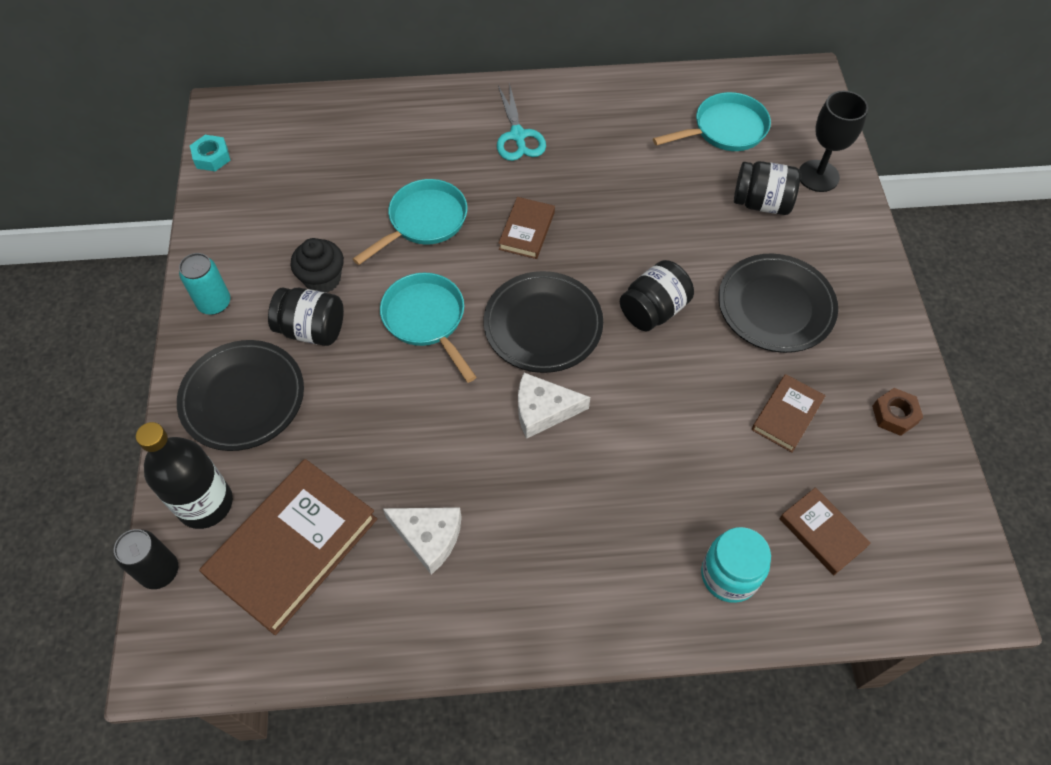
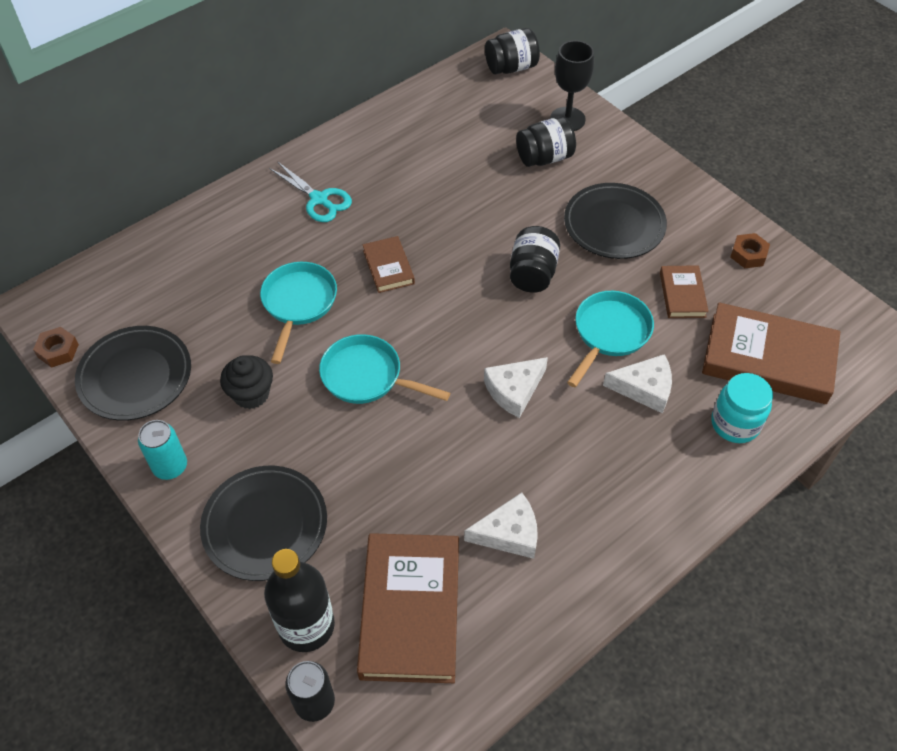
camera: 35 degrees left, 5 degrees down
turquoise nut [190,135,231,171] -> brown nut [33,327,79,368]
black jar [268,287,344,346] -> black jar moved to [485,28,540,74]
black plate [483,271,603,373] -> black plate moved to [75,326,191,421]
turquoise pan [653,92,771,151] -> turquoise pan moved to [567,291,654,387]
brown book [779,487,871,575] -> brown book [702,302,840,404], size x1.96
none -> white cheese [603,354,672,413]

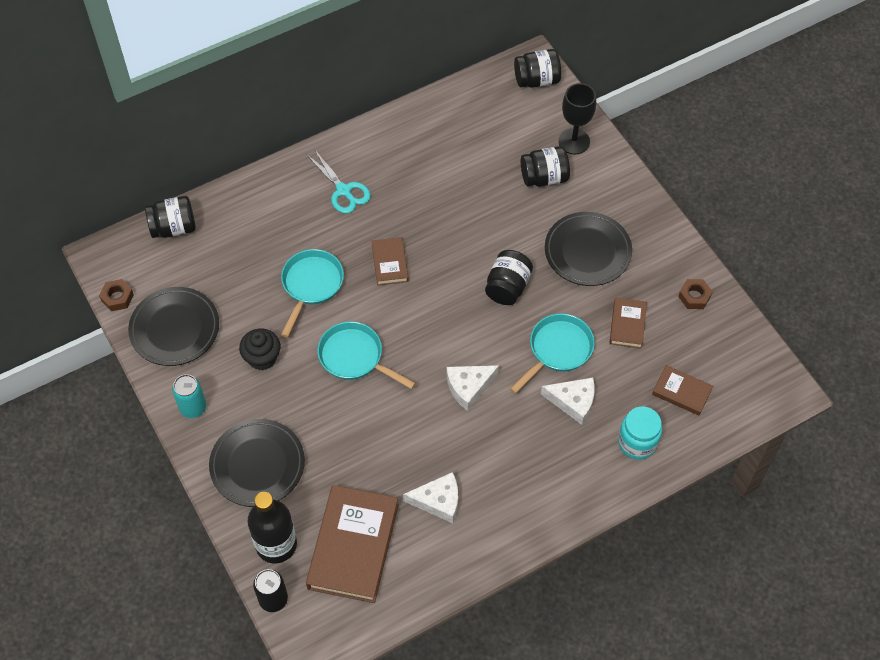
camera: 10 degrees right, 5 degrees up
brown book [702,302,840,404] -> brown book [652,365,713,416], size x0.51
none -> black jar [145,196,196,238]

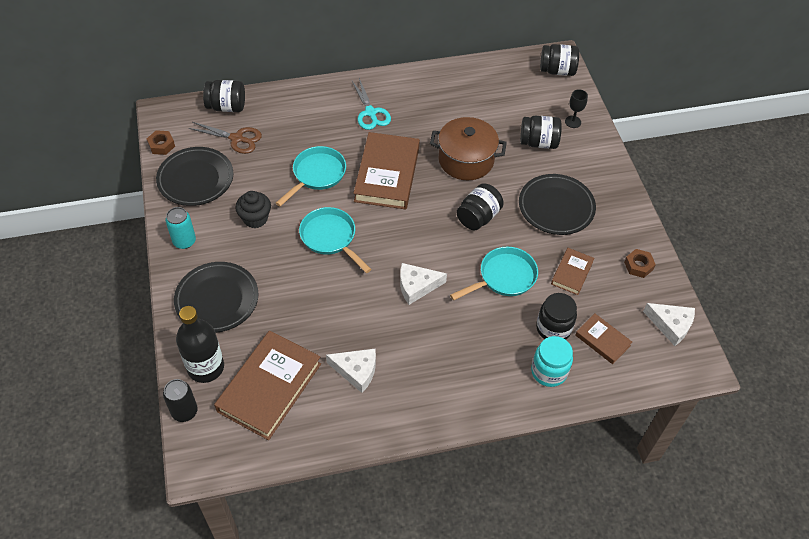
camera: 15 degrees right, 5 degrees down
brown book [372,237,409,286] -> brown book [353,132,420,209], size x1.96
white cheese [541,377,595,425] -> white cheese moved to [643,303,695,346]
black goblet [558,83,596,154] -> black goblet [565,89,588,128], size x0.60
none -> brown scissors [189,122,262,154]
none -> brown pot [430,117,507,180]
none -> black jar [536,293,577,340]

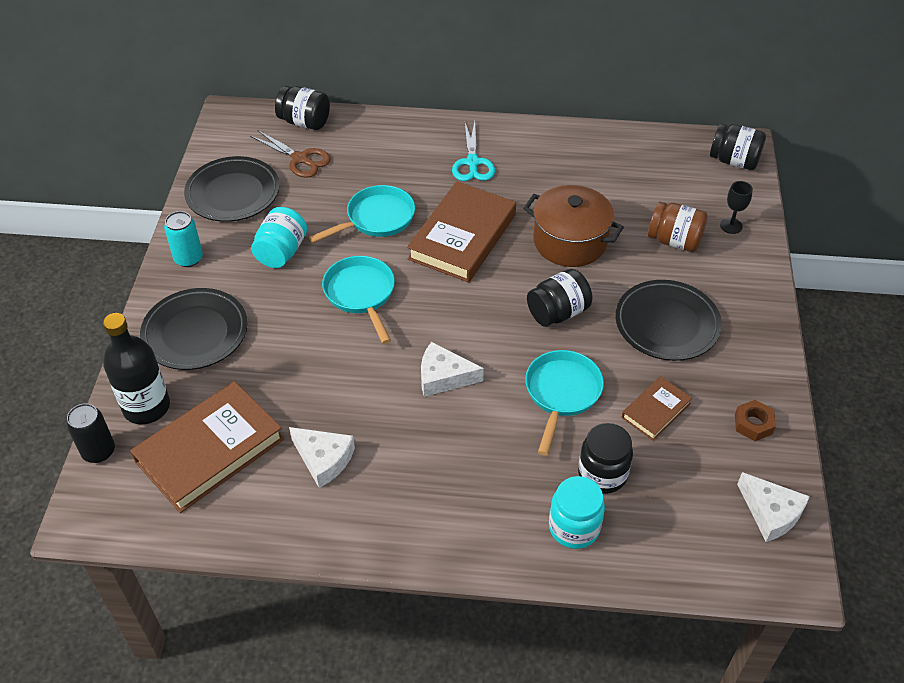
camera: 20 degrees right, 5 degrees down
brown nut [147,130,175,155] -> none
black cupcake [235,191,271,228] -> turquoise jar [251,207,307,268]
turquoise pan [450,247,538,300] -> turquoise pan turned 60 degrees counterclockwise [525,350,604,456]
black jar [520,116,562,149] -> brown jar [648,202,708,252]
brown book [575,314,632,364] -> none

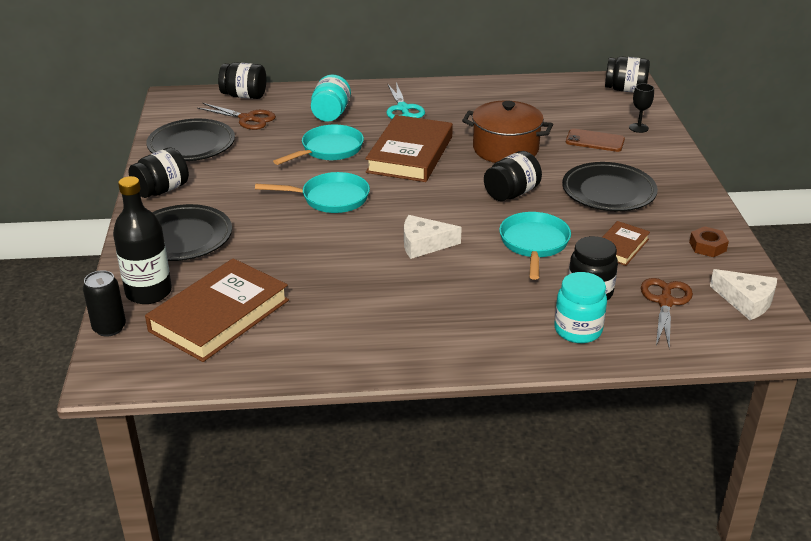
camera: 10 degrees left, 15 degrees down
turquoise can [164,211,203,267] -> black jar [129,147,189,198]
turquoise jar [251,207,307,268] -> turquoise jar moved to [311,75,351,122]
white cheese [289,427,355,488] -> none
turquoise pan [322,256,395,344] -> turquoise pan turned 120 degrees clockwise [255,172,370,213]
brown jar [648,202,708,252] -> brown phone [566,129,625,152]
none -> brown scissors [641,278,693,349]

